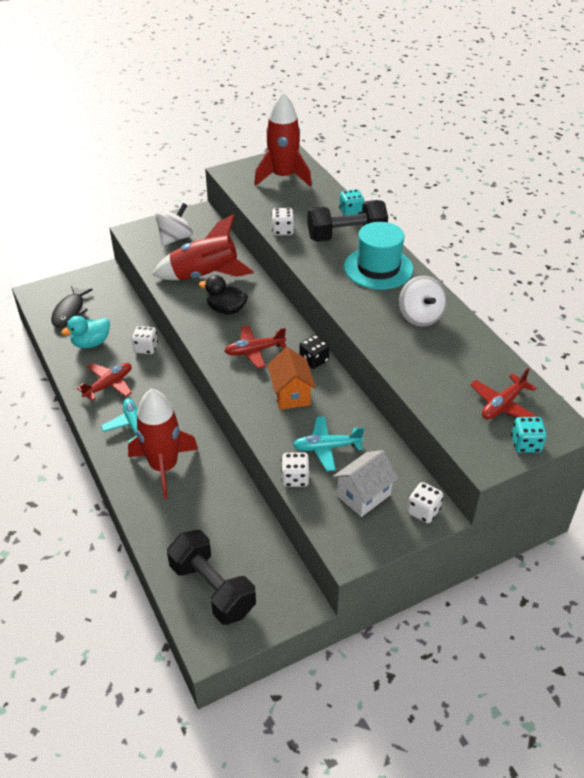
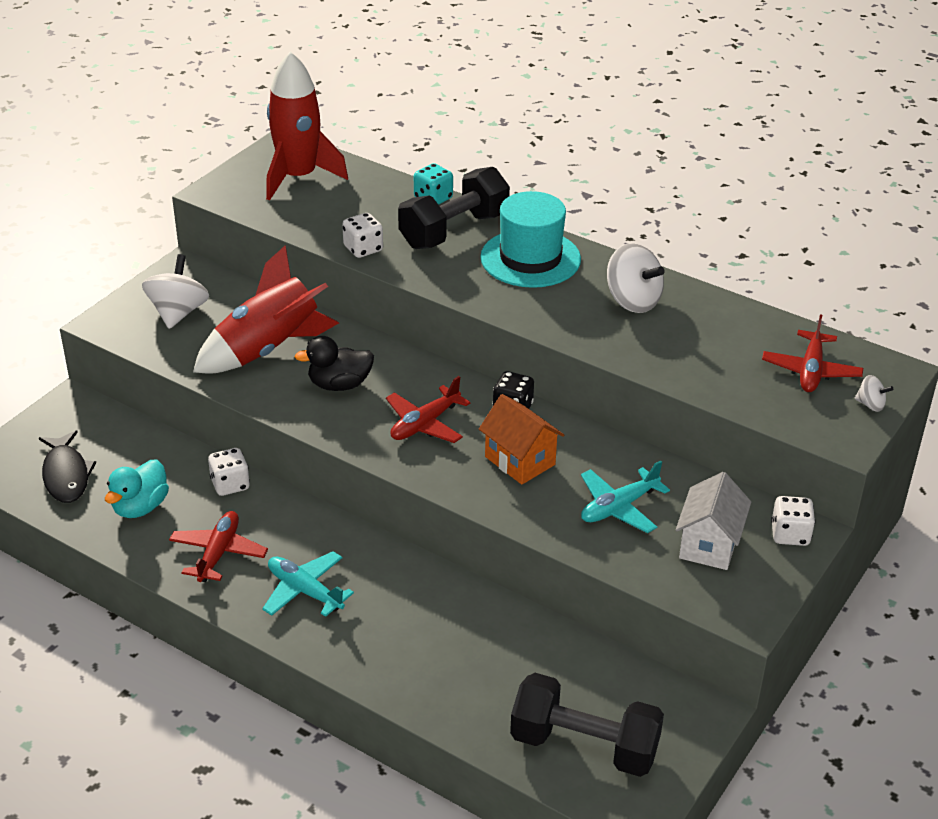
camera: 30 degrees left, 5 degrees down
red rocket [128,388,198,499] -> none
white dice [281,453,310,487] -> none
turquoise dice [511,417,547,453] -> white spinning top [855,375,893,412]

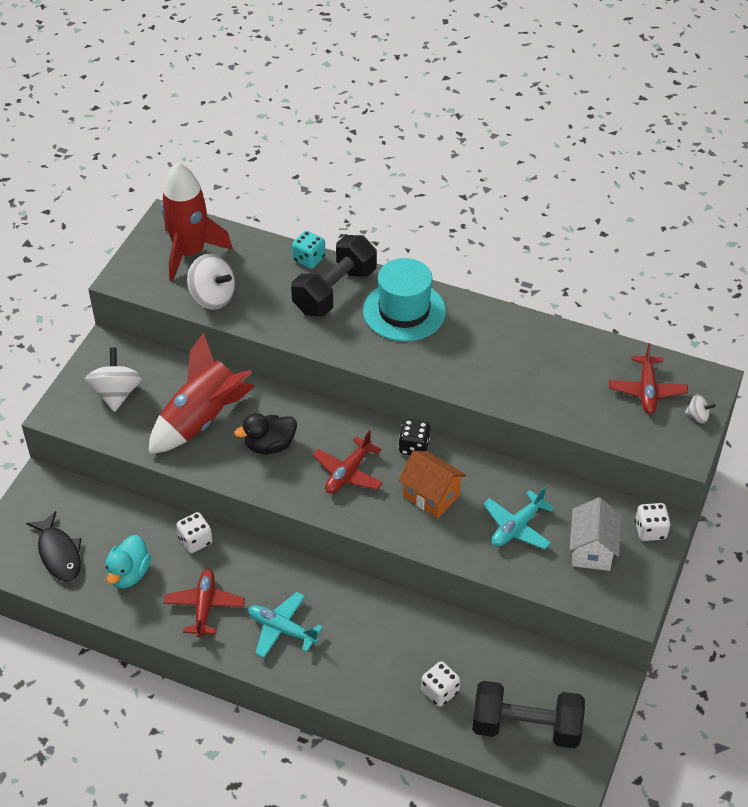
camera: 10 degrees left, 10 degrees up
white dice [342,213,383,258] -> white dice moved to [421,661,460,707]
white spinning top [607,243,665,313] -> white spinning top moved to [187,254,235,310]

